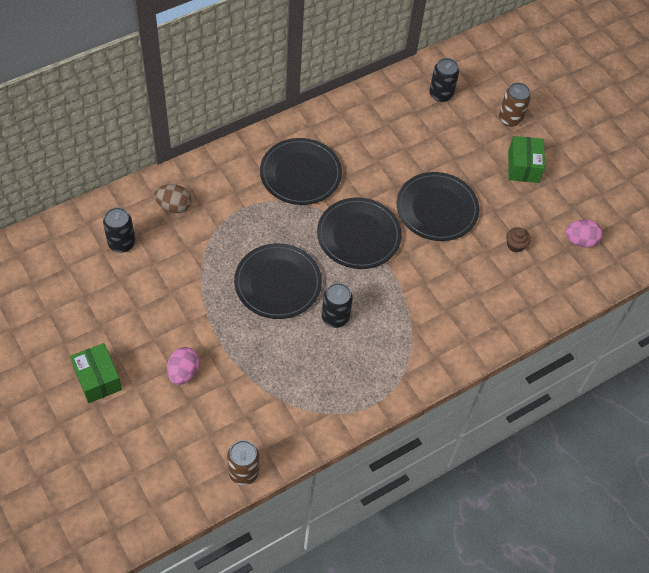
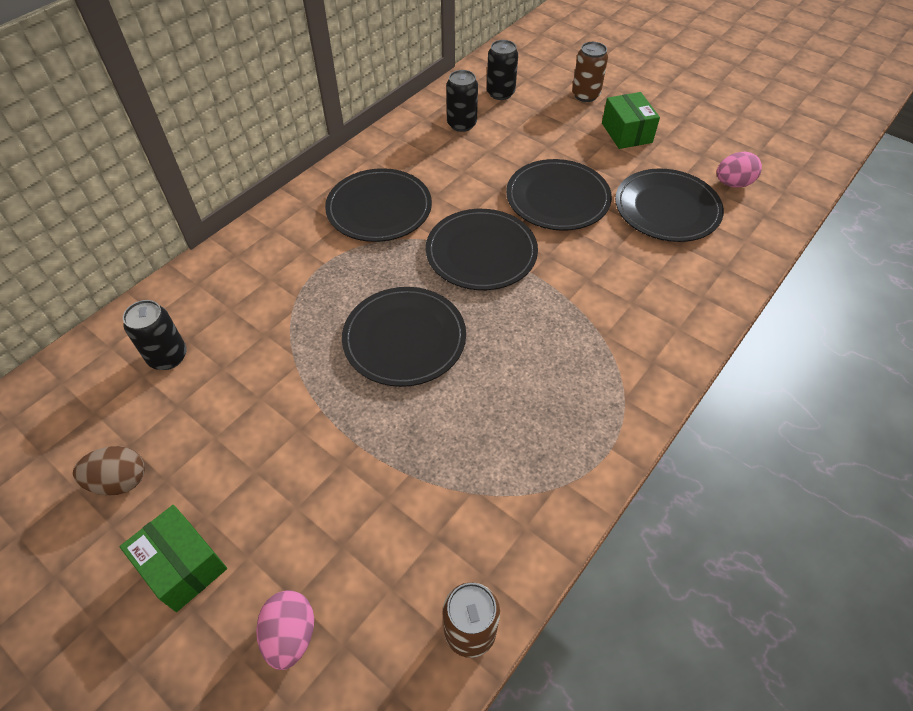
camera: 15 degrees left, 5 degrees down
brown egg [154,184,191,213] -> brown egg moved to [73,446,145,496]
pink egg [167,347,199,385] -> pink egg moved to [256,590,314,670]
black can [322,283,353,328] -> black can moved to [446,70,478,132]
brown cupcake [506,227,531,252] -> black plate [615,168,724,242]

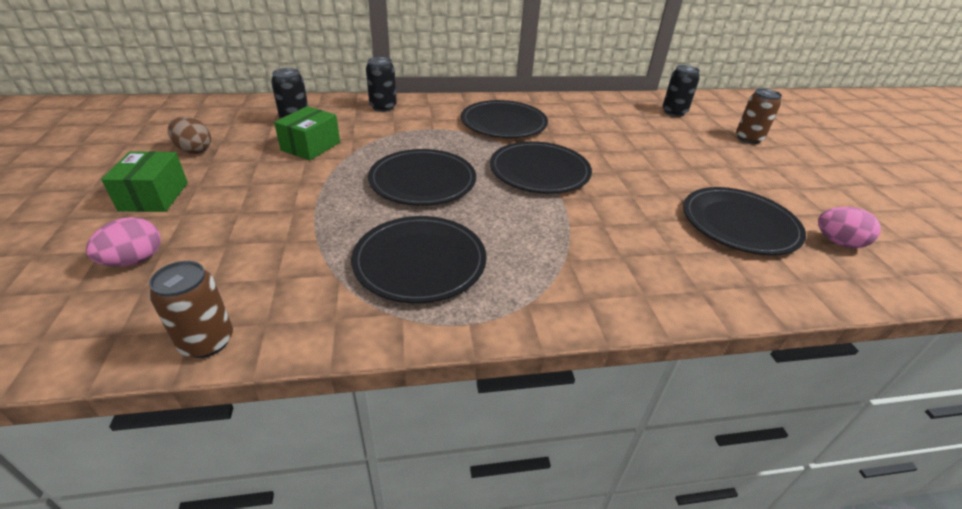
camera: 40 degrees right, 15 degrees down
black can [446,70,478,132] -> black can moved to [366,57,397,112]
black plate [506,159,612,231] -> black plate moved to [351,216,487,303]
green box [602,92,660,149] -> green box moved to [274,106,340,160]

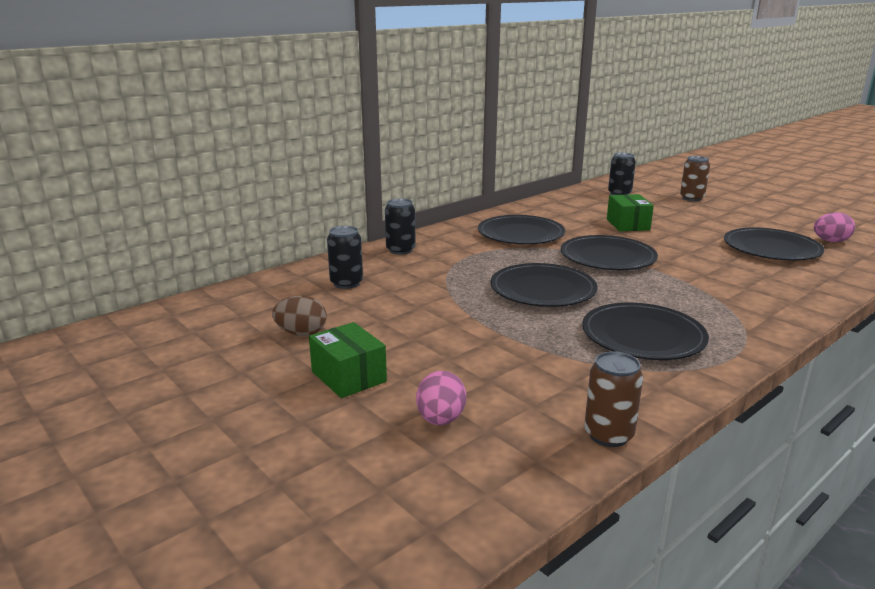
camera: 30 degrees left, 15 degrees down
green box [274,106,340,160] -> green box moved to [607,194,654,231]

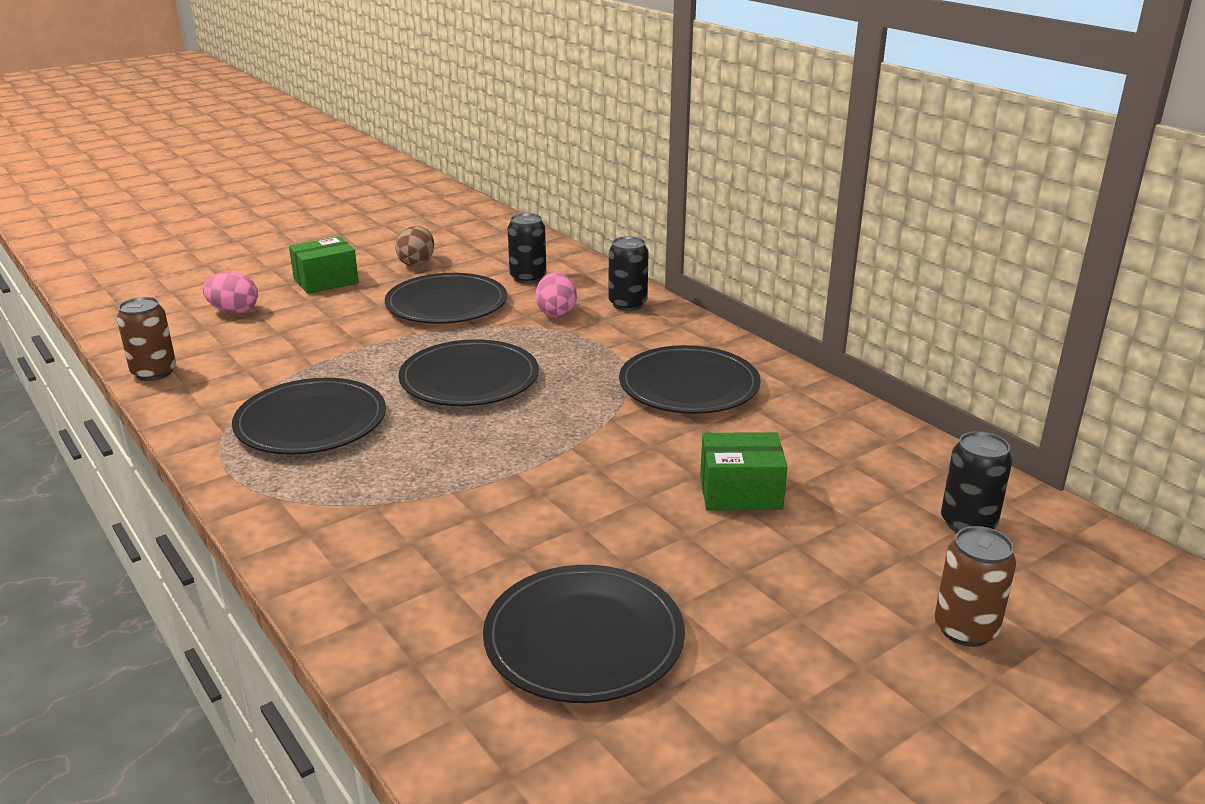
camera: 95 degrees right, 5 degrees up
black plate [561,235,658,270] -> black plate moved to [385,273,507,324]
pink egg [814,212,855,242] -> pink egg moved to [536,272,577,317]

